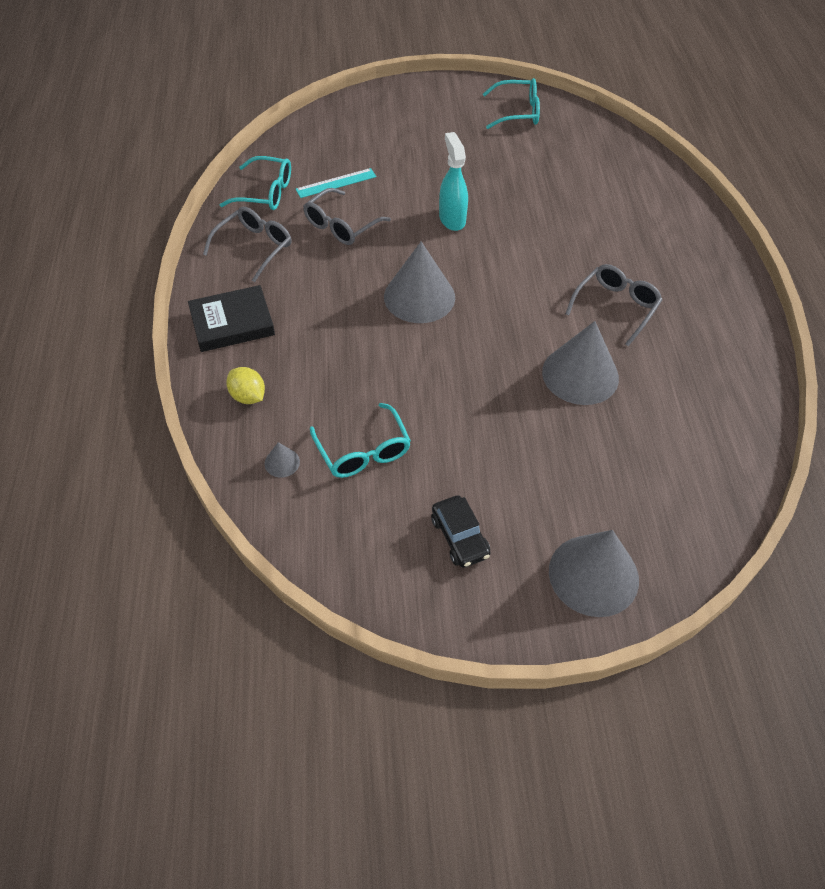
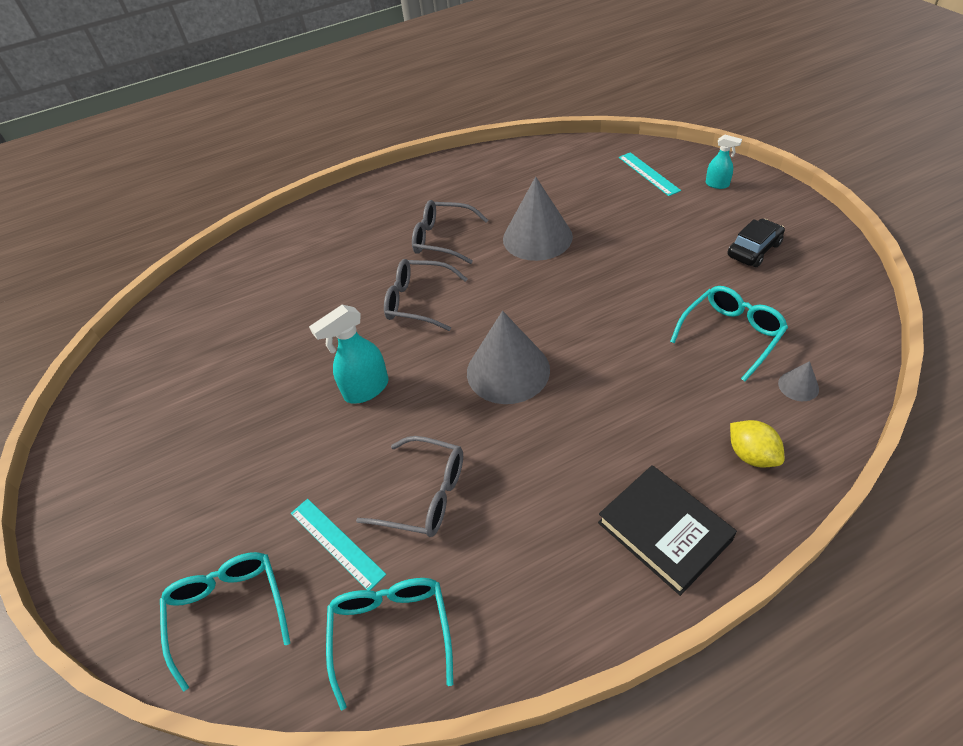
camera: 105 degrees left, 5 degrees down
grey glasses [203,207,292,282] -> grey glasses moved to [384,259,467,331]
yellow lemon [226,367,265,404] -> yellow lemon turned 60 degrees counterclockwise [730,420,784,468]
turquoise glasses [483,78,540,129] -> turquoise glasses moved to [160,552,290,691]
grey cone [549,530,639,617] -> turquoise spray bottle [706,135,742,189]
none -> turquoise ruler [619,152,681,196]

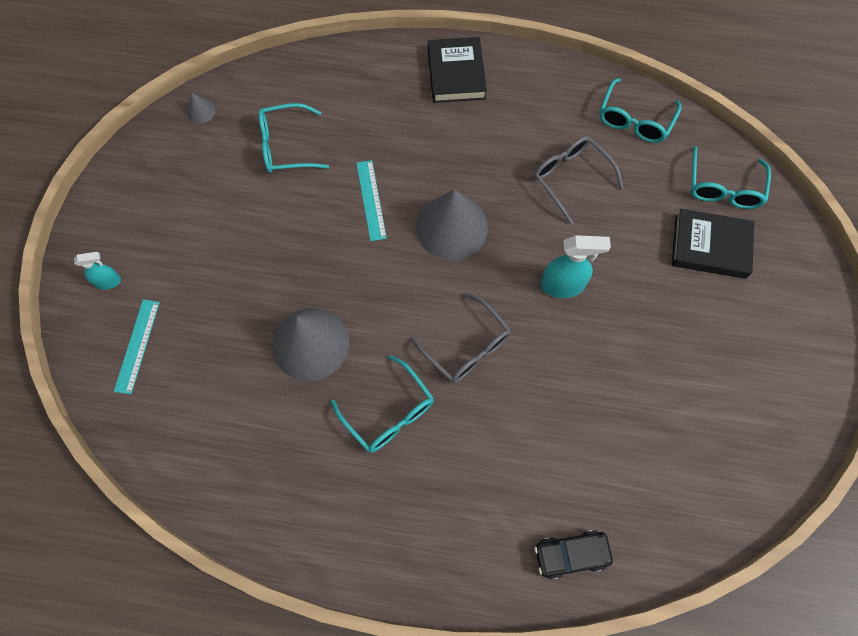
camera: 150 degrees left, 20 degrees up
turquoise ruler [291,499,386,590] -> turquoise ruler moved to [356,160,387,241]
grey glasses [412,200,488,264] -> turquoise glasses [331,355,434,453]
turquoise spray bottle [706,135,742,189] -> turquoise spray bottle turned 105 degrees clockwise [74,252,121,290]
black car [727,219,785,267] -> black car moved to [534,530,613,579]
yellow lemon [730,420,784,468] -> none
grey cone [778,361,819,401] -> grey cone moved to [187,93,216,124]
none -> black book [672,209,754,279]

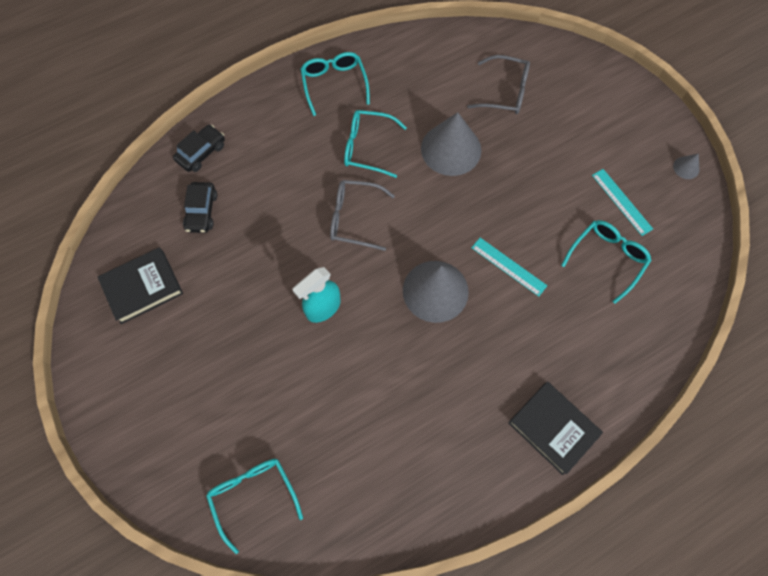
camera: 140 degrees right, 0 degrees up
turquoise spray bottle [74,252,121,290] -> none
turquoise ruler [114,299,160,394] -> turquoise ruler moved to [592,169,653,236]
grey cone [187,93,216,124] -> grey cone moved to [673,154,699,179]
grey glasses [534,136,624,224] -> grey glasses moved to [467,55,530,114]
turquoise glasses [599,78,682,143] -> turquoise glasses moved to [301,52,370,116]
black book [672,209,754,279] -> black book moved to [98,247,183,324]
none -> black car [183,182,217,233]

